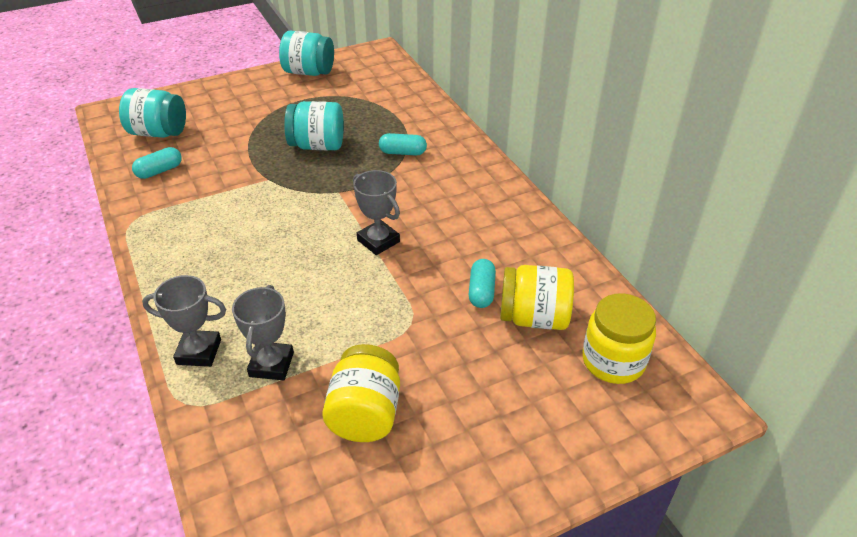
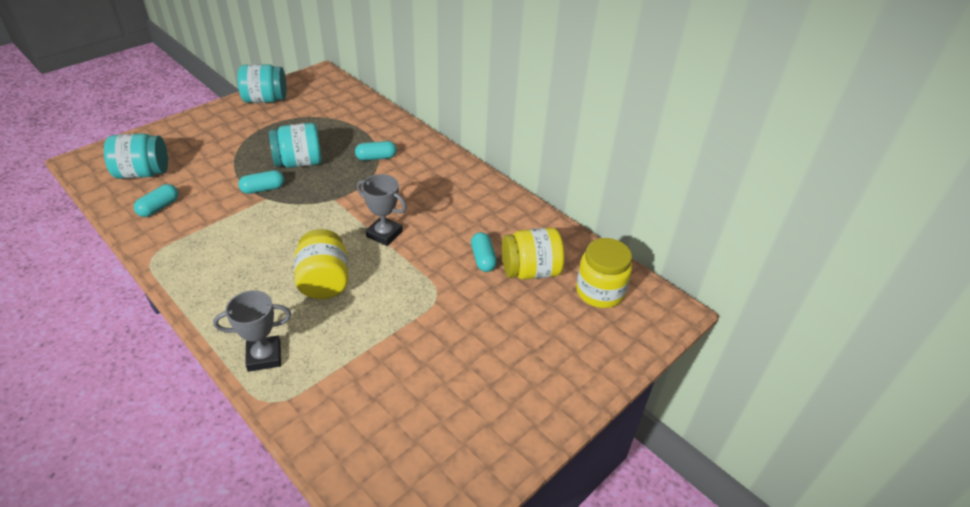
camera: 20 degrees left, 0 degrees up
grey trophy [232,285,294,380] -> none
yellow jar [322,344,400,442] -> yellow jar moved to [294,229,349,299]
none -> turquoise capsule [238,170,285,194]

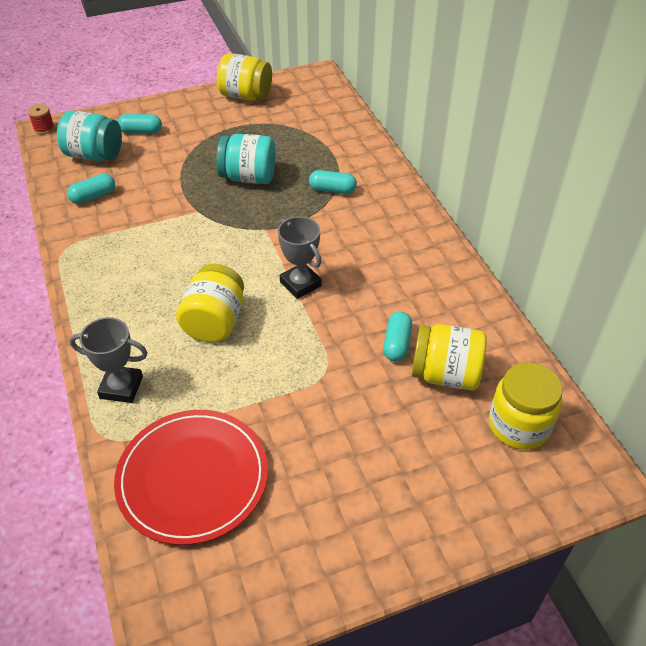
camera: 25 degrees right, 5 degrees up
turquoise jar [238,64,287,103] -> yellow jar [217,53,272,101]
turquoise capsule [238,170,285,194] -> turquoise capsule moved to [117,114,162,134]
none -> red spool [27,104,55,134]
none -> red plate [114,410,268,545]

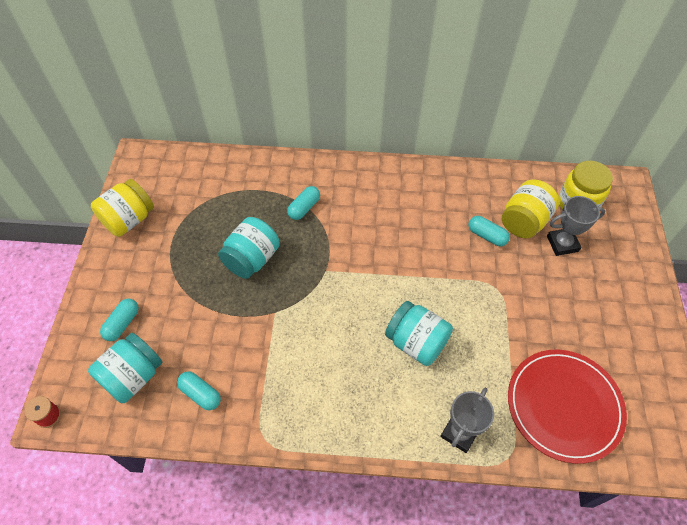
camera: 65 degrees left, 10 degrees up
turquoise capsule [67,174,115,204] -> turquoise capsule turned 45 degrees counterclockwise [177,371,221,410]
yellow jar [176,264,244,342] -> turquoise jar [385,301,453,366]
grey trophy [278,216,322,299] -> grey trophy moved to [547,196,605,256]

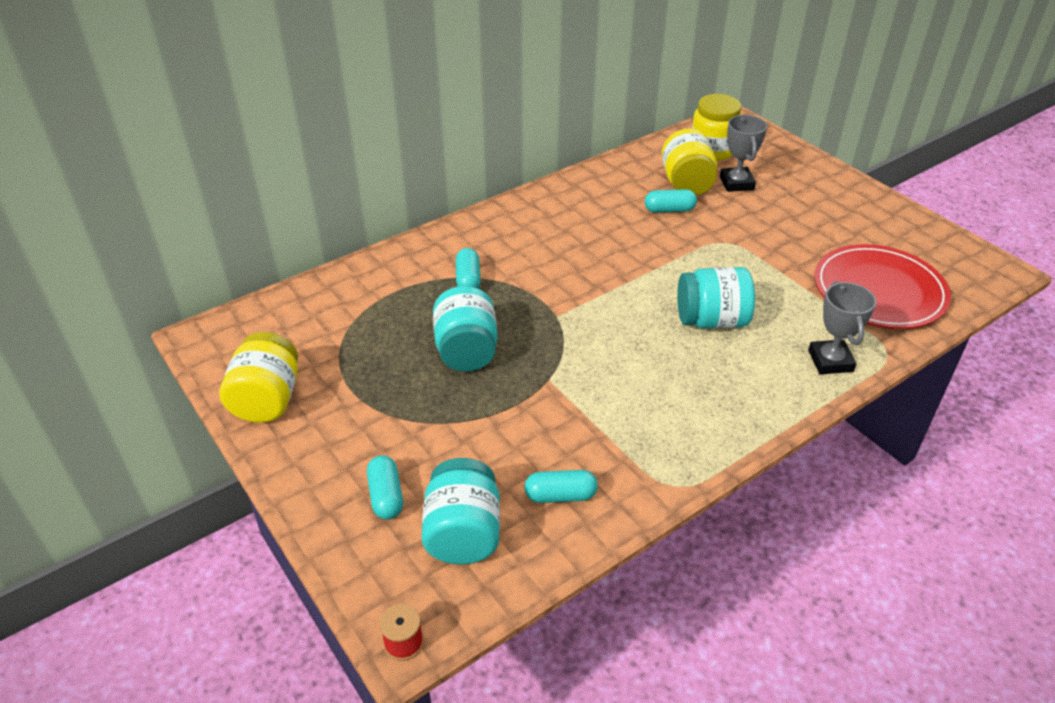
camera: 40 degrees left, 15 degrees down
grey trophy [547,196,605,256] -> grey trophy turned 45 degrees counterclockwise [720,115,767,192]

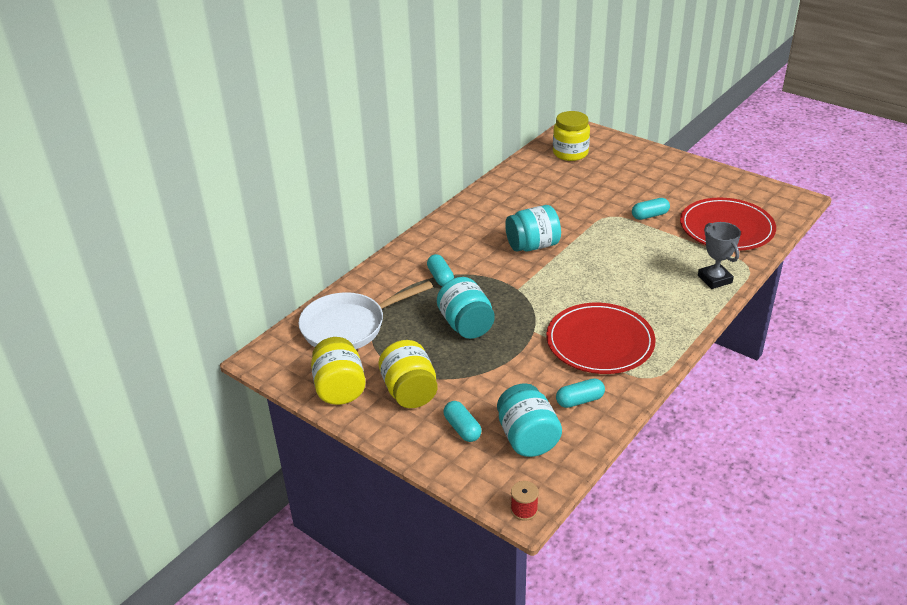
camera: 15 degrees left, 5 degrees down
turquoise capsule [645,189,697,213] -> turquoise capsule moved to [632,198,670,220]
yellow jar [662,128,717,195] -> yellow jar moved to [379,340,438,408]
turquoise jar [677,267,755,329] -> turquoise jar moved to [505,205,561,252]
grey trophy [720,115,767,192] -> none
none -> white pan [298,281,433,350]
none -> red plate [546,303,656,374]

